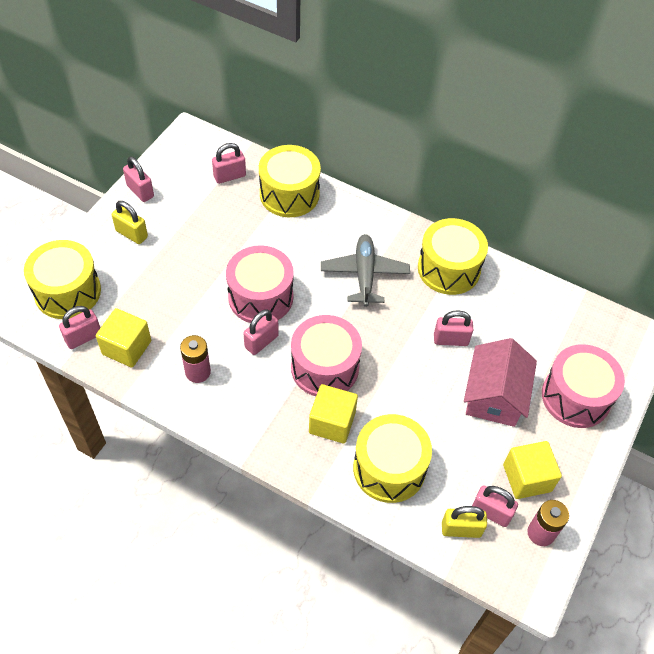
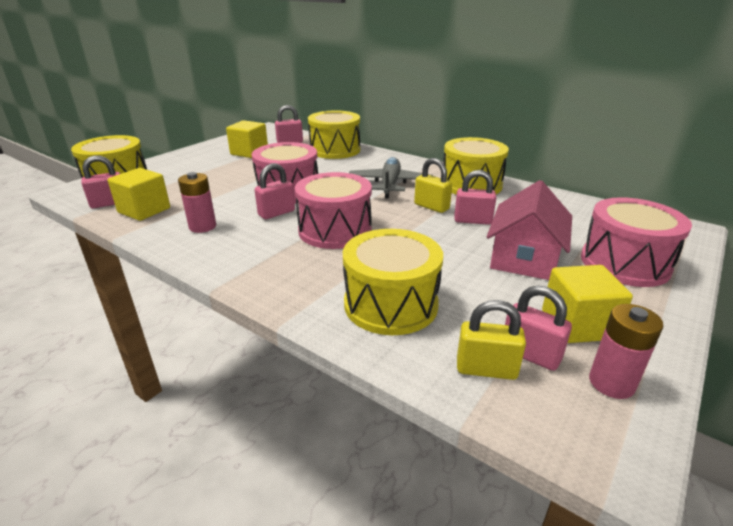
camera: 10 degrees right, 25 degrees down
yellow padlock [112,201,148,244] -> yellow padlock moved to [414,158,452,213]
pink padlock [123,156,154,202] -> none
yellow cube [309,384,358,443] -> yellow cube moved to [226,120,268,158]

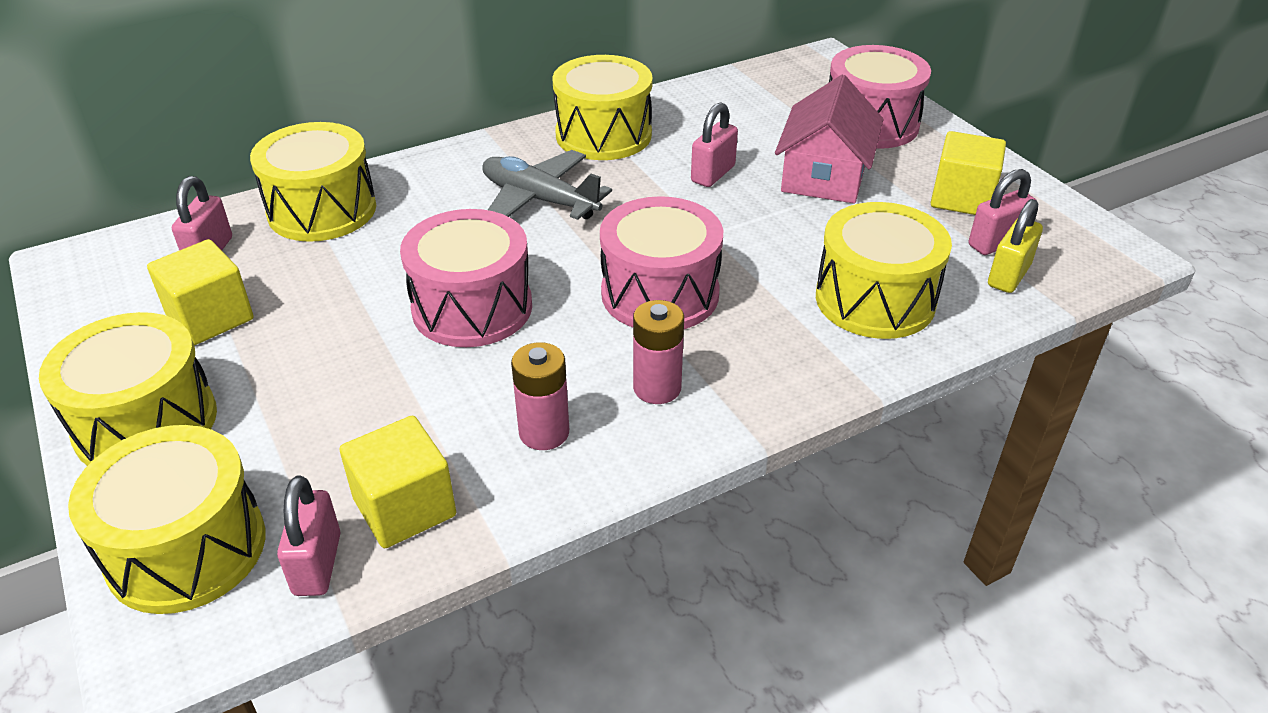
camera: 65 degrees left, 10 degrees up
pink padlock [255,163,295,219] -> none
yellow padlock [414,158,452,213] -> none
pink house [487,180,572,280] -> pink house turned 60 degrees clockwise [775,75,884,203]
pink battery [589,304,664,399] -> pink battery moved to [633,300,684,404]
none -> yellow drum [39,312,217,466]

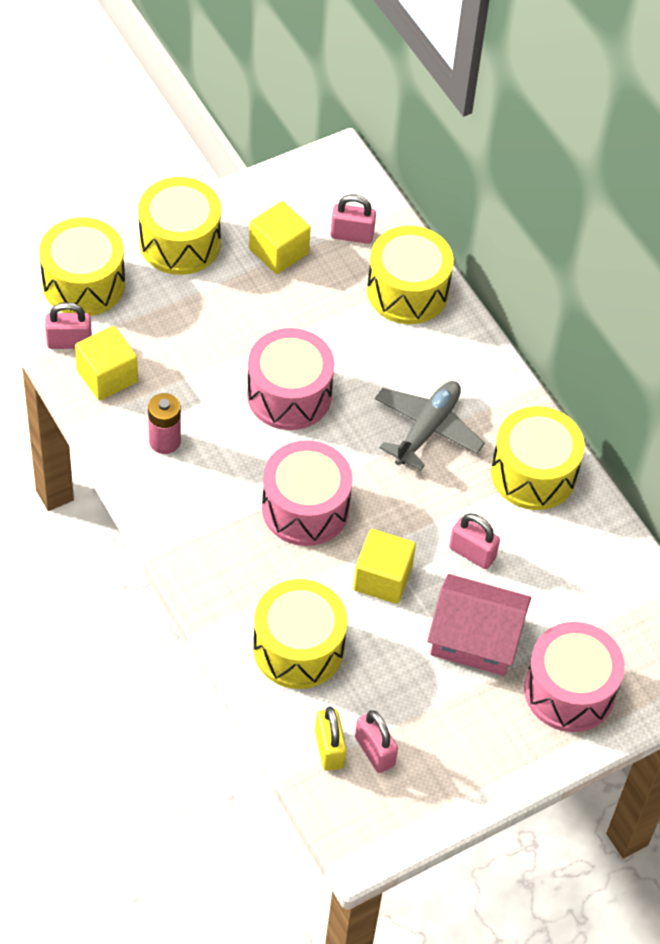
camera: 85 degrees right, 15 degrees up
pink battery [633,300,684,404] -> none
yellow cube [931,131,1006,215] -> yellow cube moved to [353,529,416,604]
yellow padlock [988,199,1043,293] -> yellow padlock turned 45 degrees clockwise [315,706,347,771]

